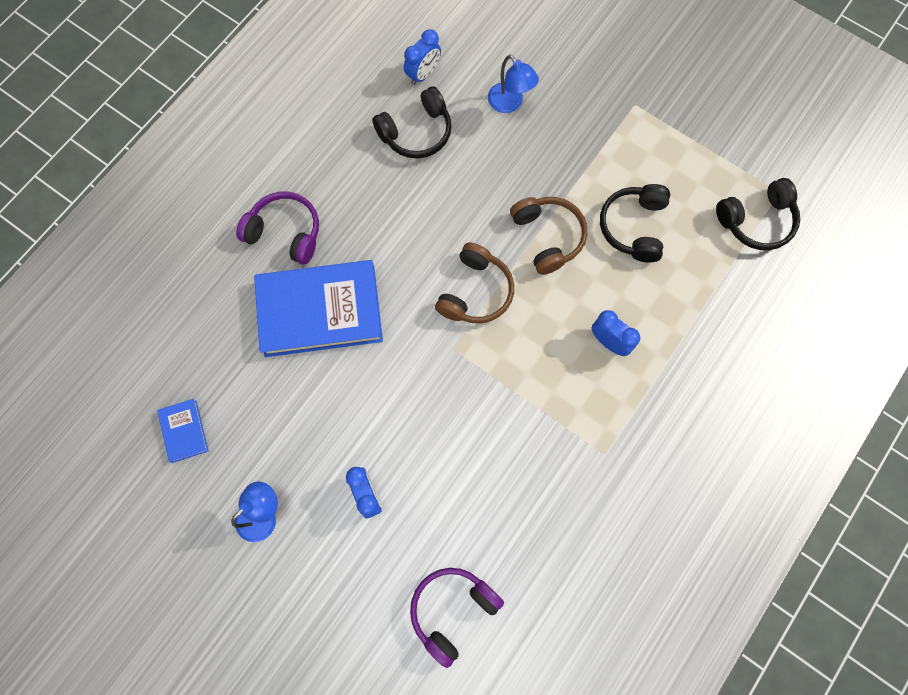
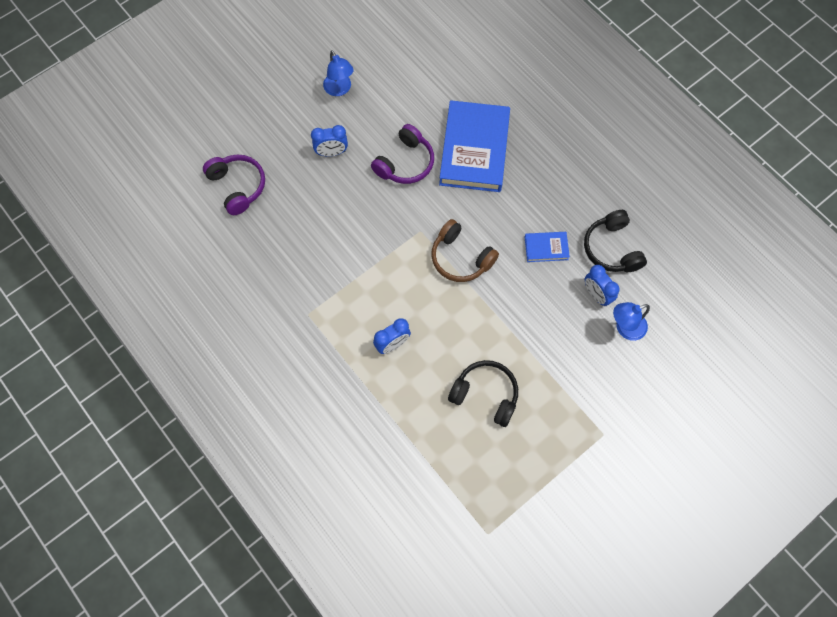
camera: 105 degrees right, 5 degrees down
blue book [157,399,209,463] -> blue book moved to [525,232,570,262]
purple headphones [236,192,319,264] -> purple headphones moved to [371,124,434,184]
blue clock [404,29,441,85] -> blue clock moved to [585,265,620,306]
brown headphones [510,197,587,275] -> none
black headphones [716,178,800,250] -> none

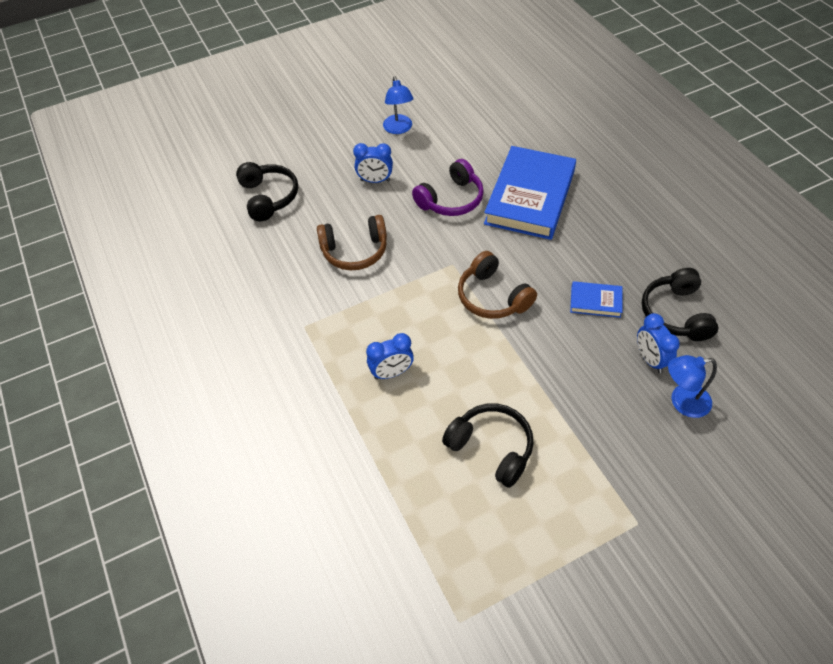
camera: 15 degrees right, 15 degrees down
purple headphones [203,155,265,215] -> black headphones [236,162,298,221]
none -> brown headphones [317,215,387,270]

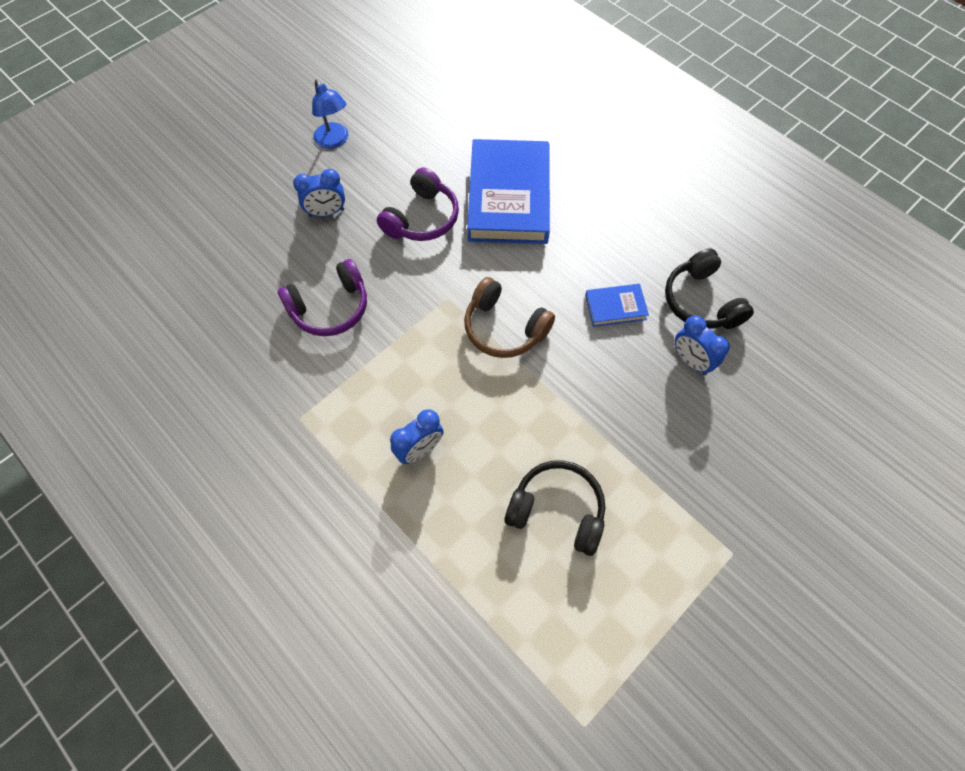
camera: 20 degrees left, 10 degrees up
black headphones [236,162,298,221] -> none
brown headphones [317,215,387,270] -> purple headphones [278,259,367,336]
blue lamp [668,355,717,418] -> none

